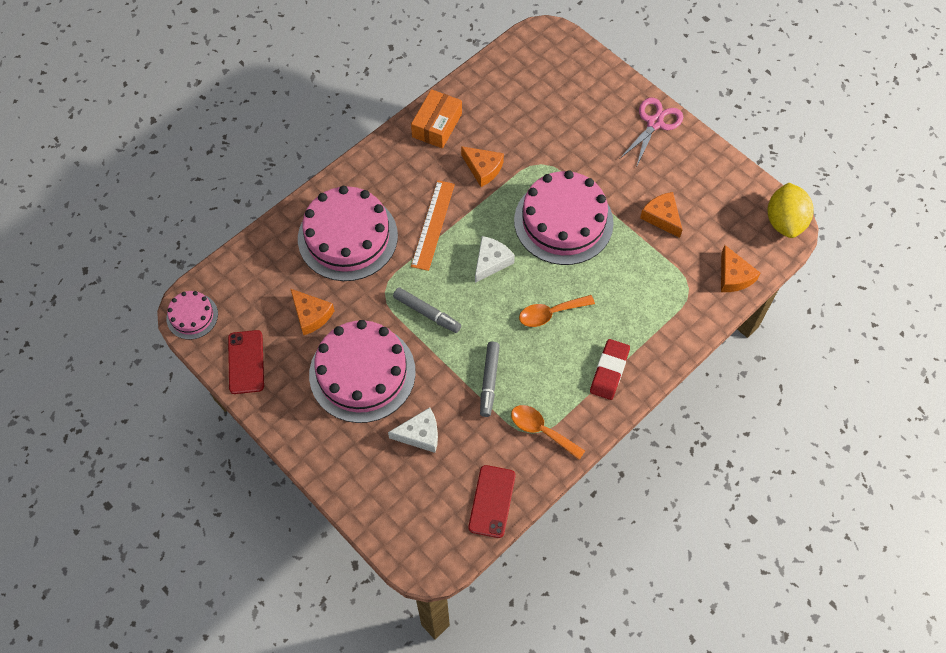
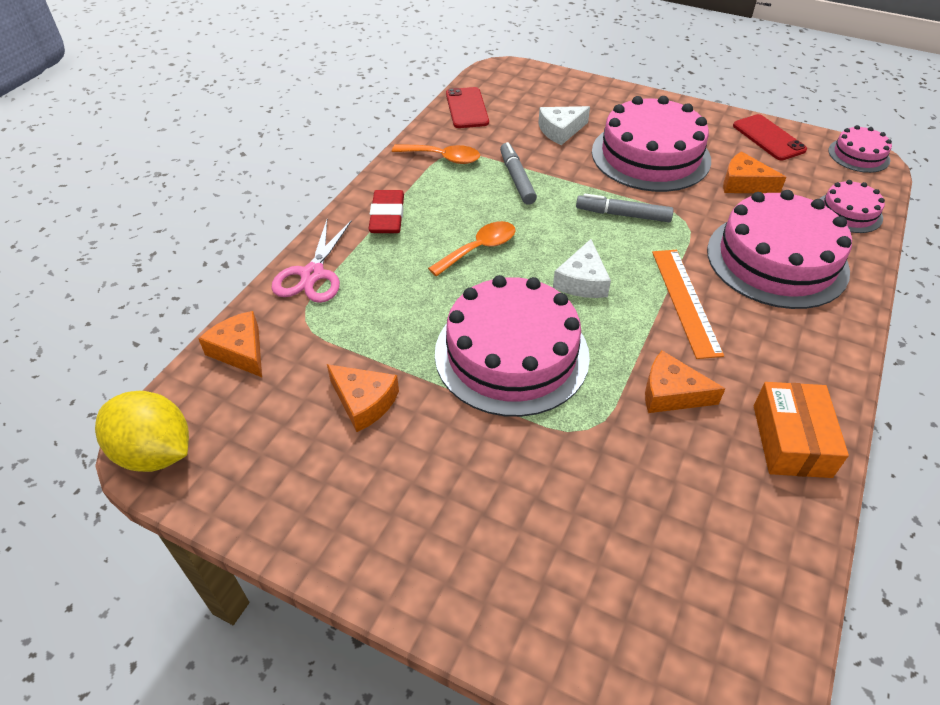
camera: 160 degrees right, 15 degrees down
pink scissors [620,98,683,165] -> pink scissors moved to [271,220,352,303]
yellow lemon [768,183,814,238] -> yellow lemon turned 45 degrees counterclockwise [95,391,189,472]
none -> pink cake [820,180,885,233]

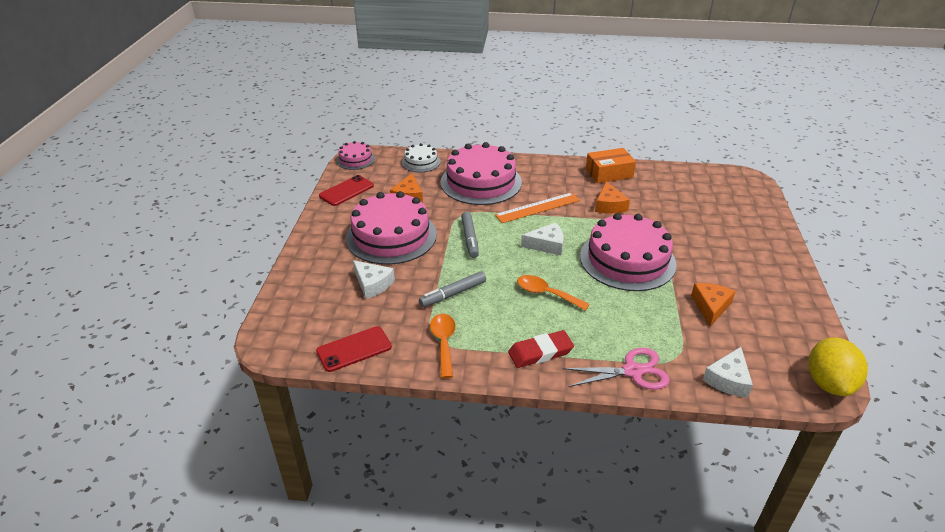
camera: 110 degrees left, 10 degrees down
orange cheese [198,311,262,377] -> white cheese [703,347,753,398]
pink cake [820,180,885,233] -> white cake [402,143,440,172]

